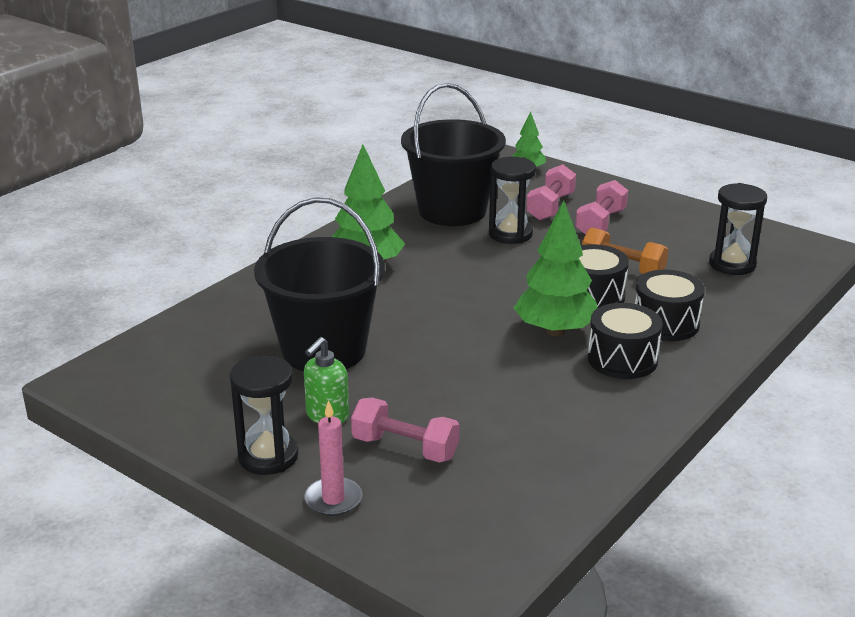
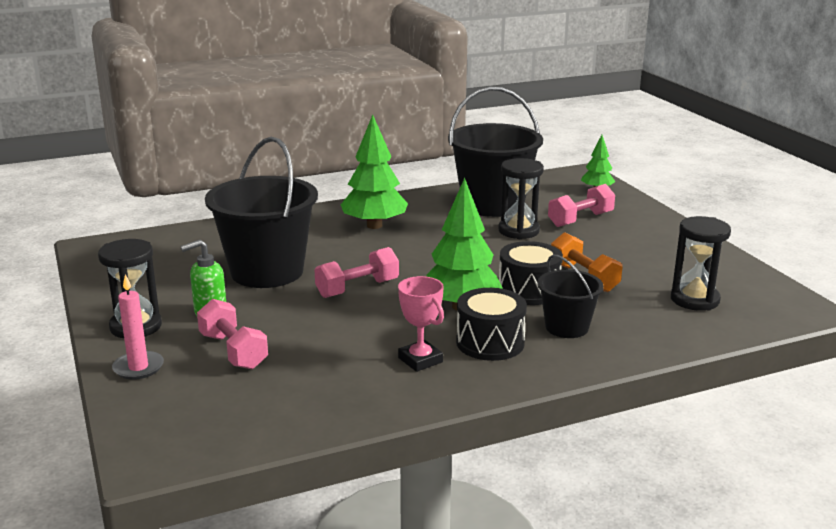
camera: 30 degrees right, 5 degrees down
pink dumbbell [575,180,628,235] -> pink dumbbell moved to [315,247,399,298]
black drum [635,270,705,341] -> black bucket [537,255,604,338]
none -> pink trophy [398,276,444,372]

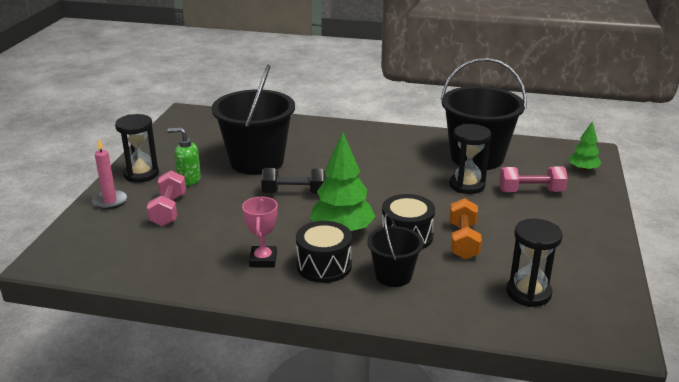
camera: 35 degrees right, 5 degrees up
pink dumbbell [315,247,399,298] -> black dumbbell [261,168,326,194]
green tree [340,115,408,229] -> none

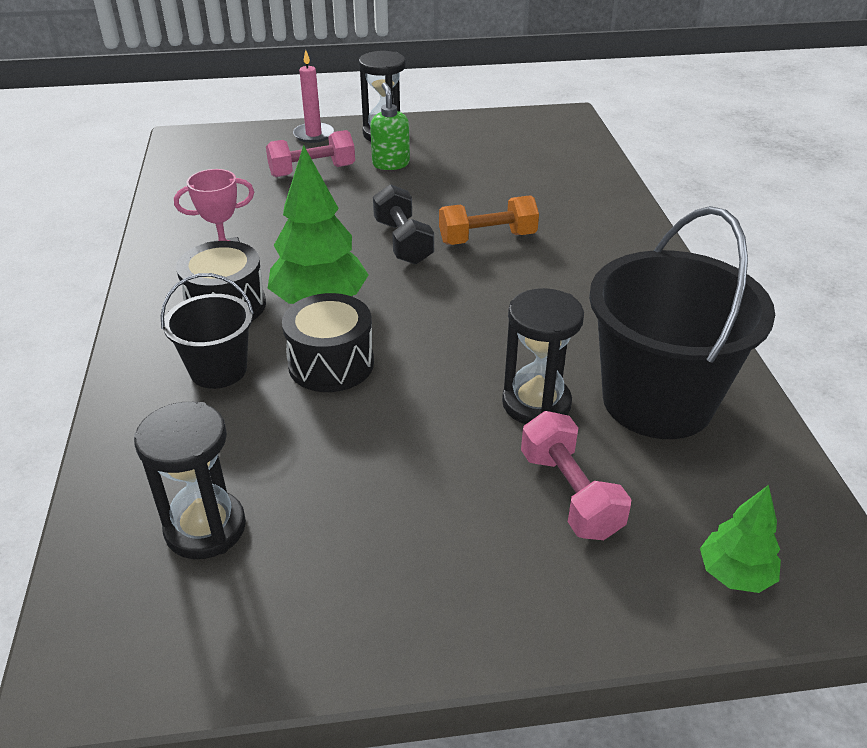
camera: 70 degrees right, 10 degrees up
black bucket [211,64,295,175] -> none
orange dumbbell [449,198,482,259] -> orange dumbbell moved to [439,195,539,245]

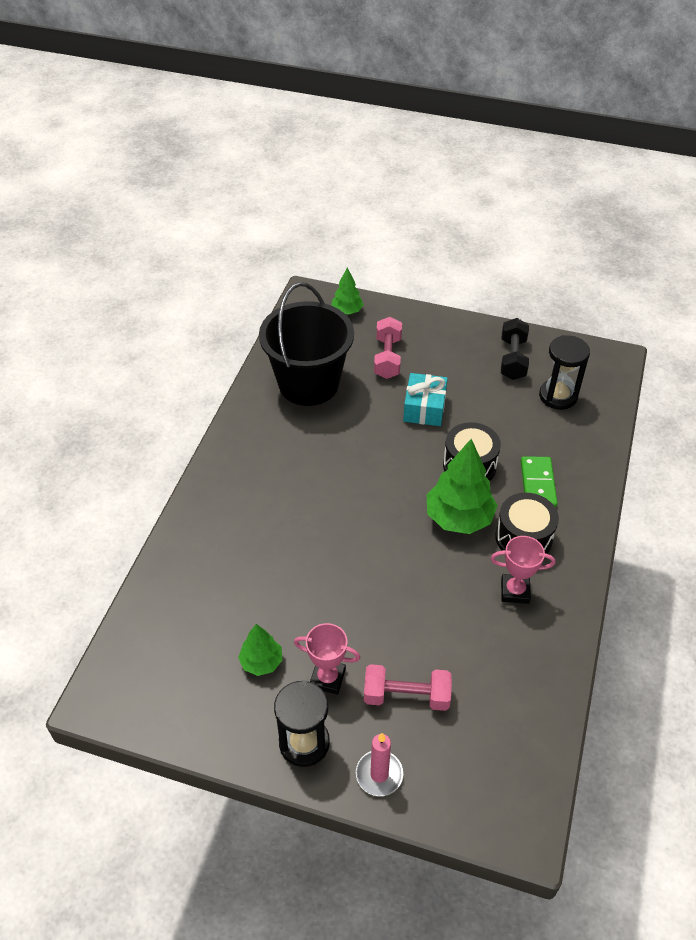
camera: 155 degrees left, 10 degrees up
black bucket [160,273,254,389] -> green domino [521,456,558,508]
green soap dispenser [370,83,410,170] -> pink trophy [294,623,360,695]
black dumbbell [373,184,434,264] -> black dumbbell moved to [501,318,529,380]
orange dumbbell [439,195,539,245] -> none
black hourglass [502,288,584,424] -> none
none -> green tree [238,624,282,676]
none -> turquoise gift [403,373,448,426]

